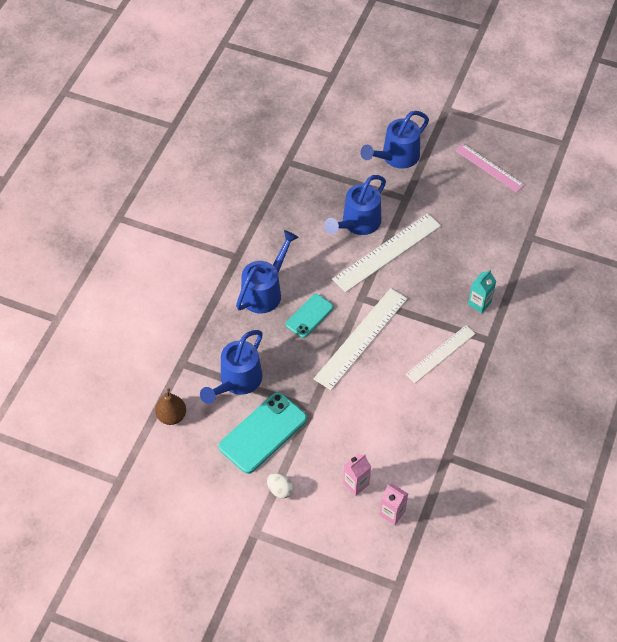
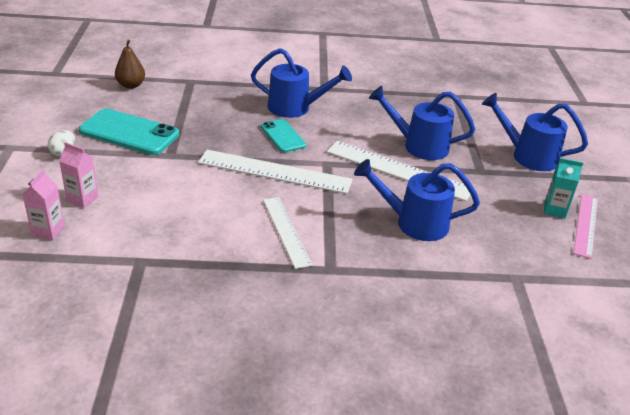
camera: 65 degrees right, 20 degrees down
blue watering can [200,330,263,404] -> blue watering can moved to [354,159,480,241]
turquoise phone [286,294,334,338] -> turquoise phone turned 45 degrees clockwise [261,119,306,152]
white ruler [405,325,476,383] -> white ruler turned 45 degrees clockwise [263,197,313,269]
turquoise carton [468,270,496,313] -> turquoise carton moved to [544,158,583,218]

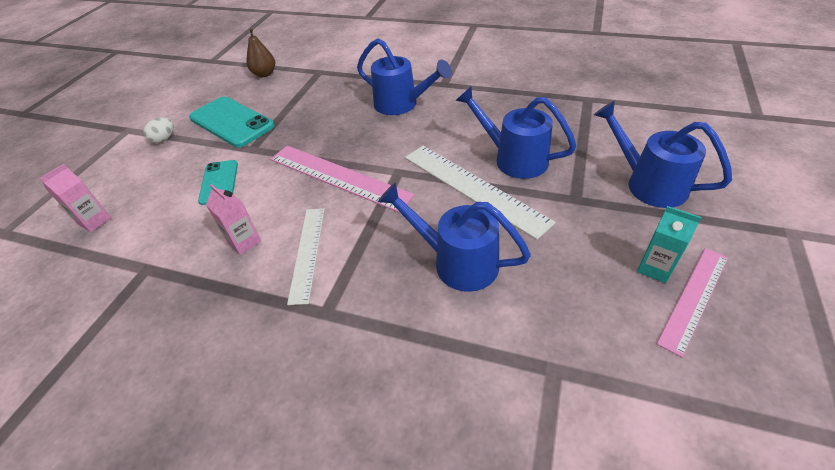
camera: 25 degrees right, 10 degrees up
pink carton [59,142,99,208] -> pink carton moved to [206,184,261,255]
white ruler [198,149,353,194] -> pink ruler [270,146,415,212]
turquoise phone [261,119,306,152] -> turquoise phone moved to [198,160,238,205]

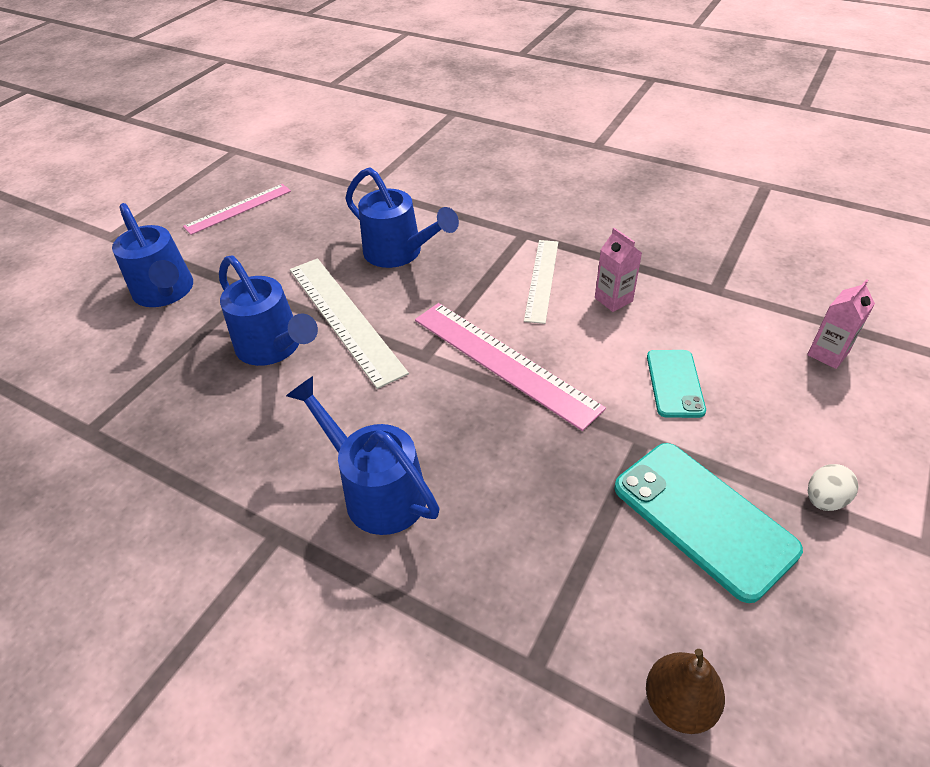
camera: 170 degrees left, 0 degrees up
turquoise carton [637,206,702,283] -> none

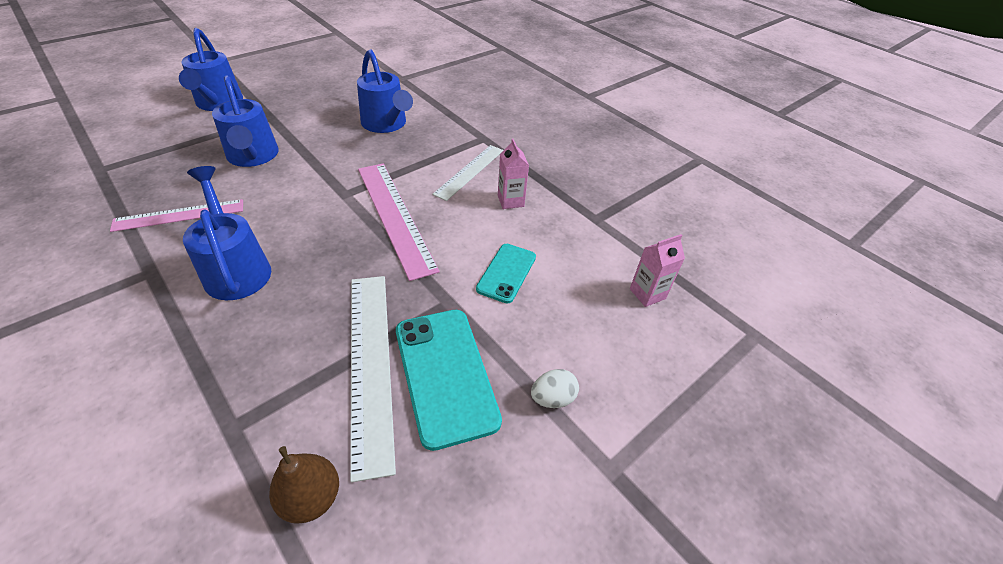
camera: 15 degrees right, 0 degrees up
pink ruler [183,184,291,235] -> pink ruler moved to [110,199,243,232]
white ruler [290,258,409,389] -> white ruler moved to [350,276,396,482]

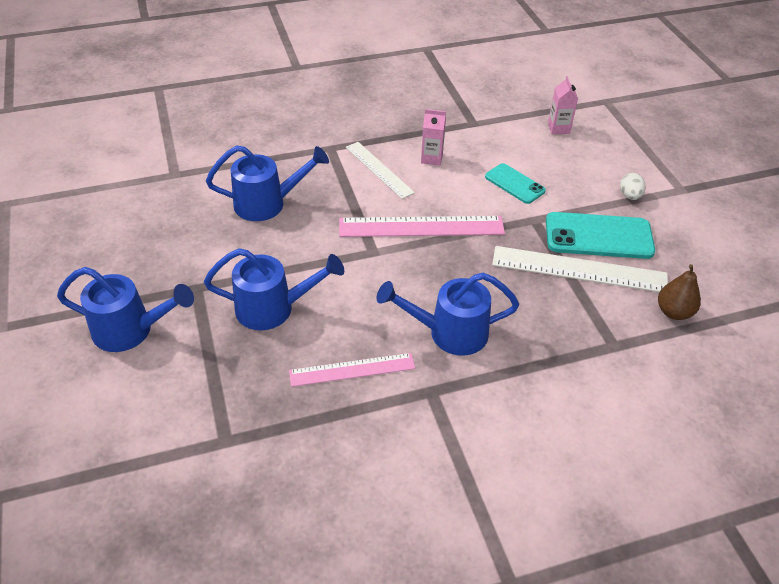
camera: 65 degrees left, 0 degrees up
pink ruler [110,199,243,232] -> pink ruler turned 75 degrees clockwise [289,353,415,387]

